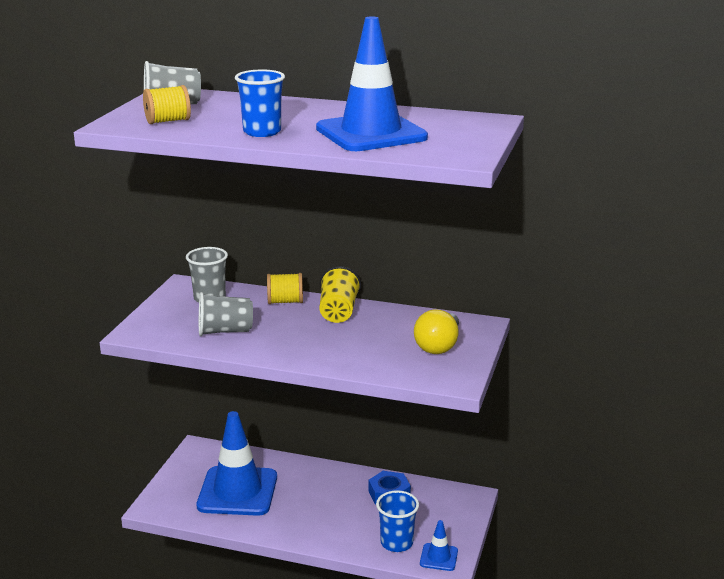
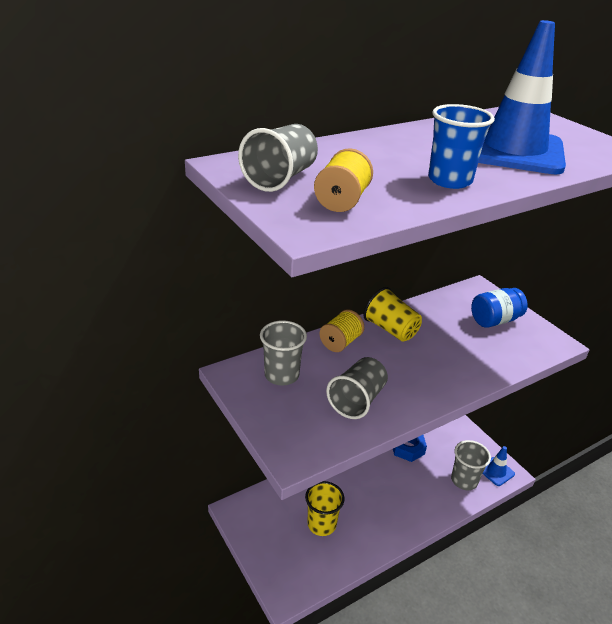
camera: 50 degrees left, 10 degrees up
blue traffic cone [197,411,277,516] -> yellow cup [305,481,345,536]
blue cup [376,490,419,552] -> grey cup [451,440,491,490]
yellow light bulb [414,309,459,354] -> blue jar [471,288,528,328]

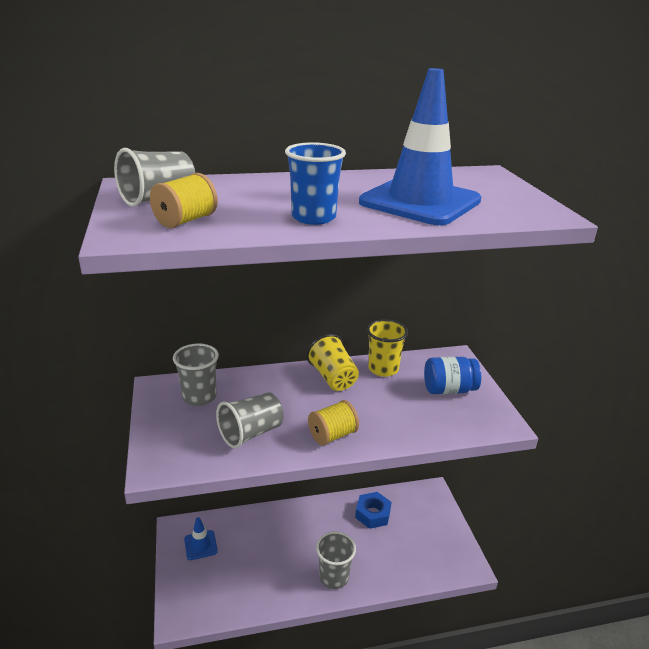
camera: 20 degrees right, 5 degrees down
yellow cup [305,481,345,536] -> yellow cup moved to [367,319,408,377]
yellow spool [320,309,364,352] -> yellow spool moved to [308,400,359,446]
grey cup [451,440,491,490] -> grey cup moved to [316,531,356,589]
blue traffic cone [483,446,515,486] -> blue traffic cone moved to [184,517,218,560]

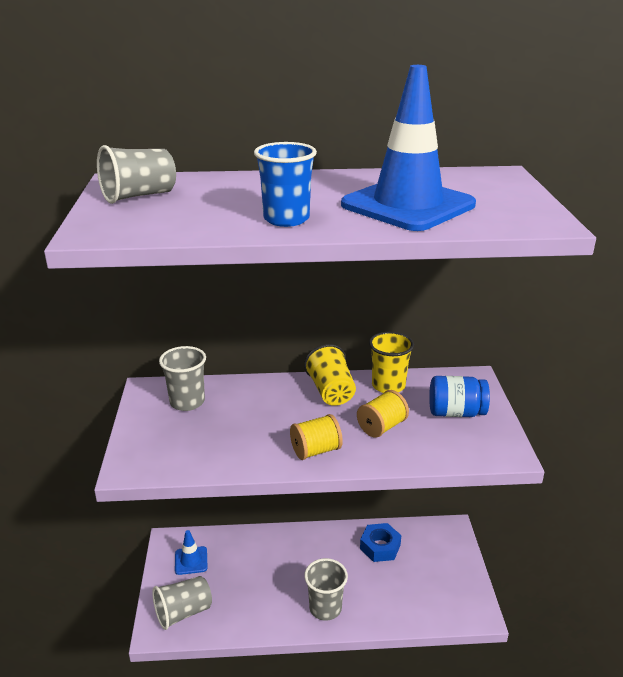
camera: 10 degrees right, 0 degrees up
yellow spool [150,173,218,228] -> yellow spool moved to [357,390,409,438]
grey cup [216,392,284,449] -> grey cup moved to [152,576,212,630]

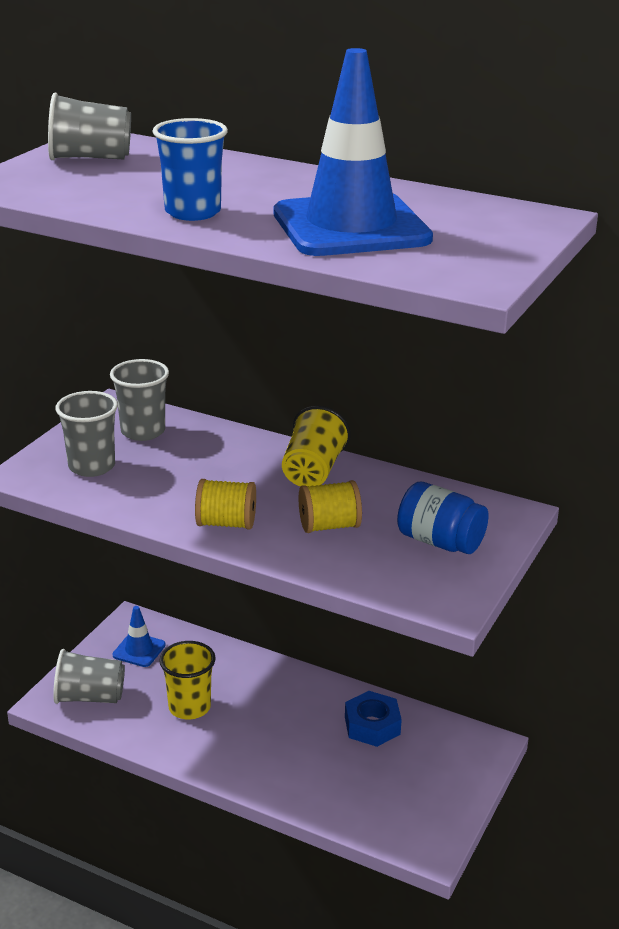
camera: 30 degrees right, 0 degrees up
grey cup [304,558,348,621] -> grey cup moved to [55,391,118,477]
yellow cup [369,331,414,393] -> yellow cup moved to [159,641,216,720]

